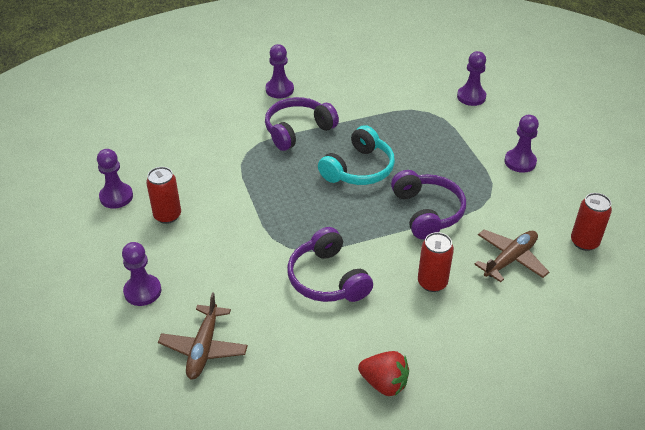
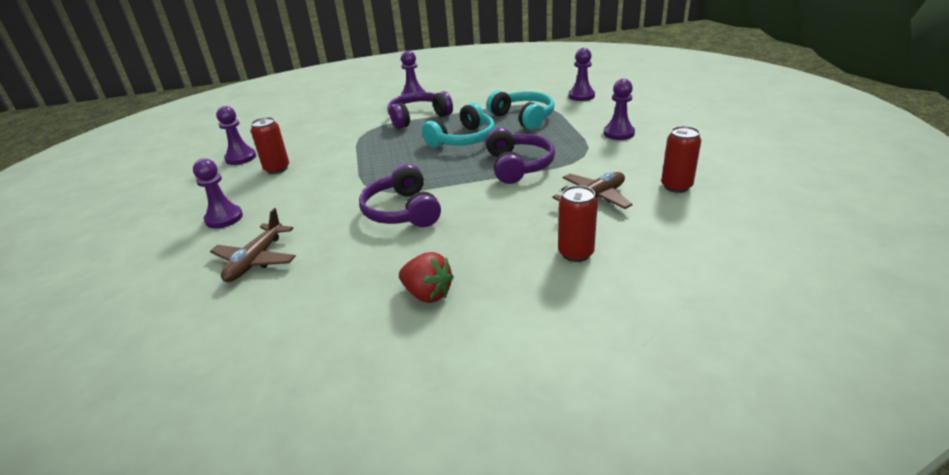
camera: 10 degrees right, 10 degrees down
red can [418,232,454,292] -> red can moved to [558,185,598,262]
none -> turquoise headphones [487,90,555,130]

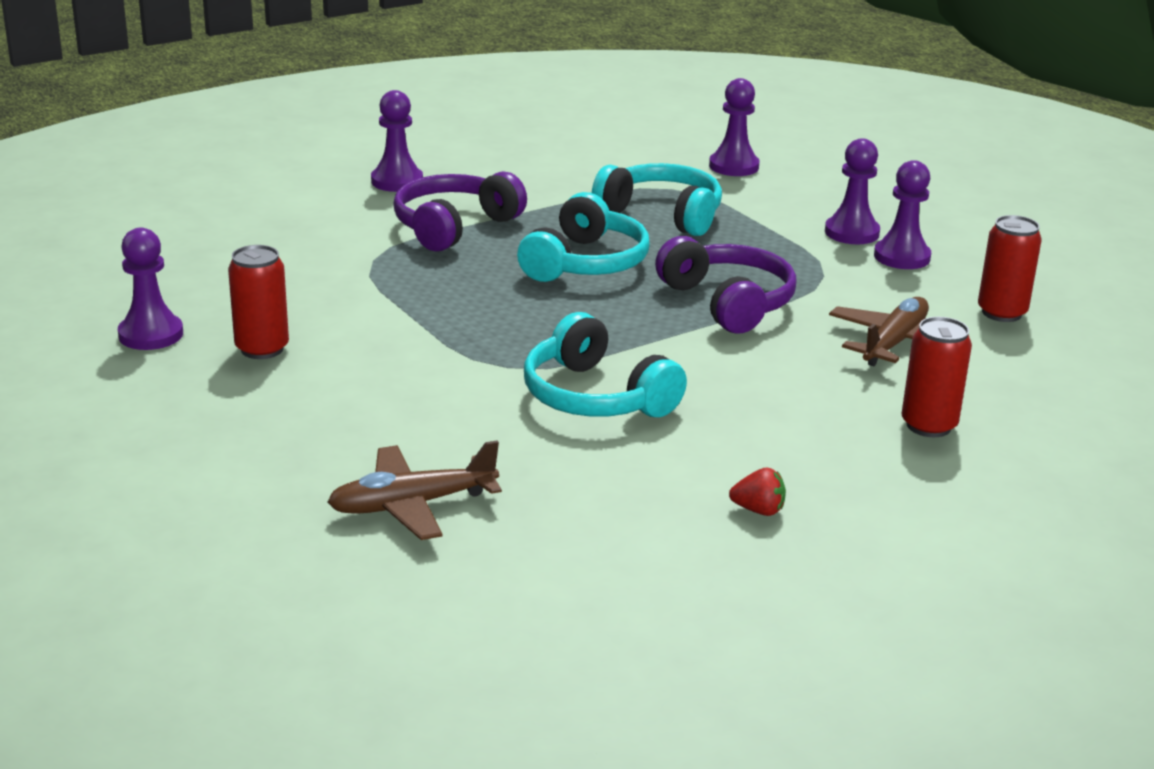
camera: 25 degrees left, 5 degrees down
purple pawn [193,158,243,228] -> purple pawn moved to [874,160,931,269]
brown plane [210,208,296,282] -> brown plane turned 75 degrees clockwise [328,440,502,540]
purple headphones [359,164,441,227] -> turquoise headphones [524,312,687,417]
red strawberry [399,252,454,303] -> red strawberry [729,467,786,516], size x0.60

